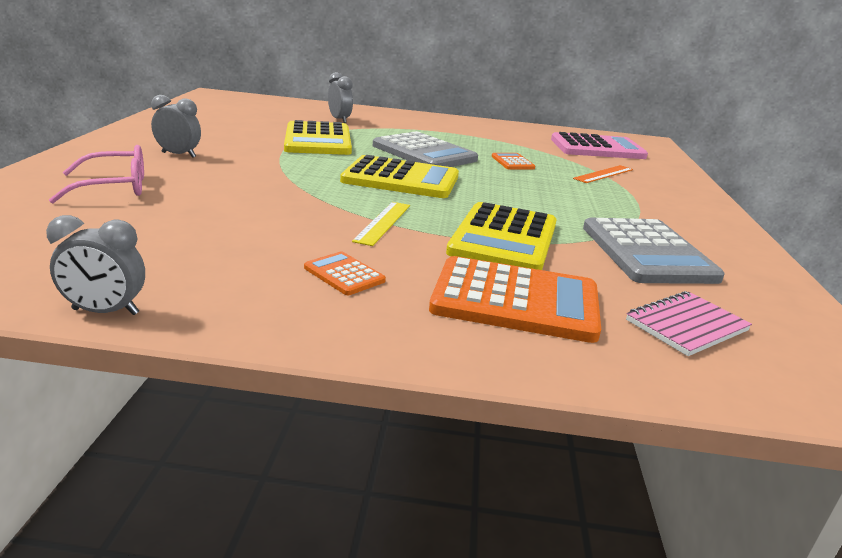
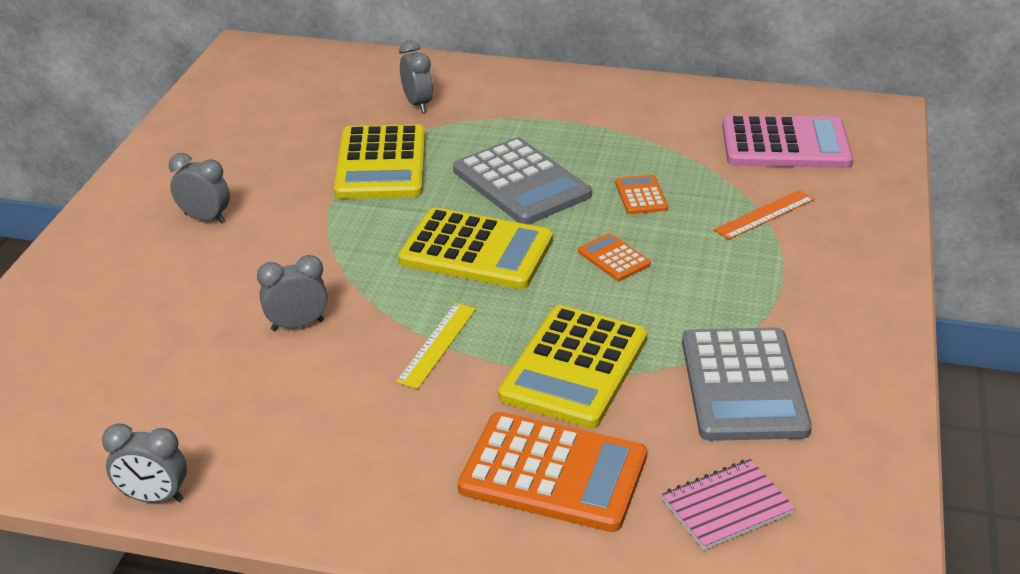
camera: 10 degrees right, 10 degrees up
pink glasses [49,145,144,203] -> none
orange calculator [304,251,386,295] -> orange calculator moved to [578,233,651,281]
none -> grey clock [257,255,328,331]

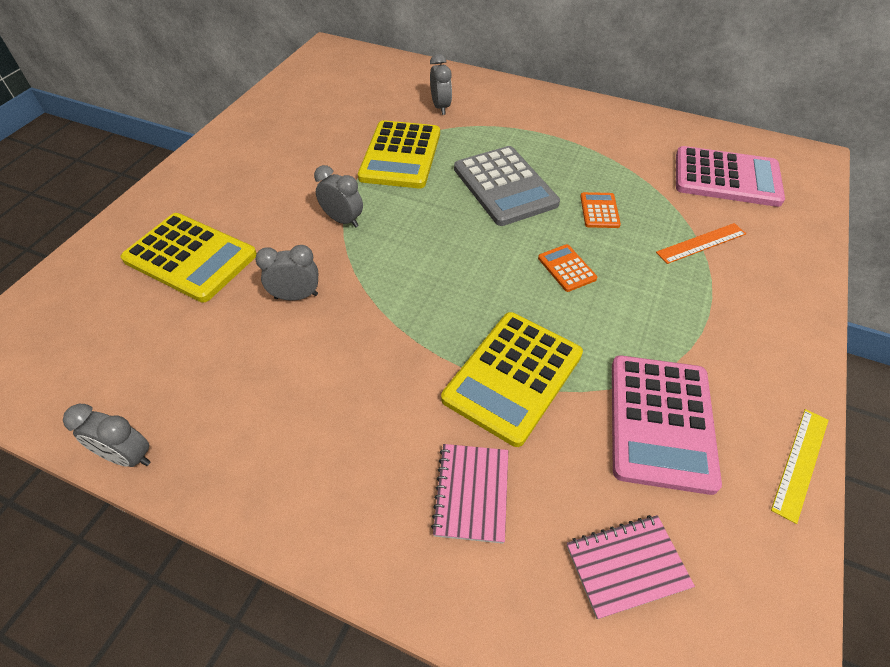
camera: 10 degrees right, 15 degrees up
grey clock [169,153,230,224] -> grey clock moved to [314,165,363,228]
yellow ruler [396,303,476,389] -> yellow ruler moved to [771,409,828,524]
yellow calculator [398,208,553,289] -> yellow calculator moved to [121,213,257,302]
orange calculator [458,412,647,532] -> pink notebook [431,444,508,544]
grey calculator [682,328,812,441] -> pink calculator [612,355,722,495]

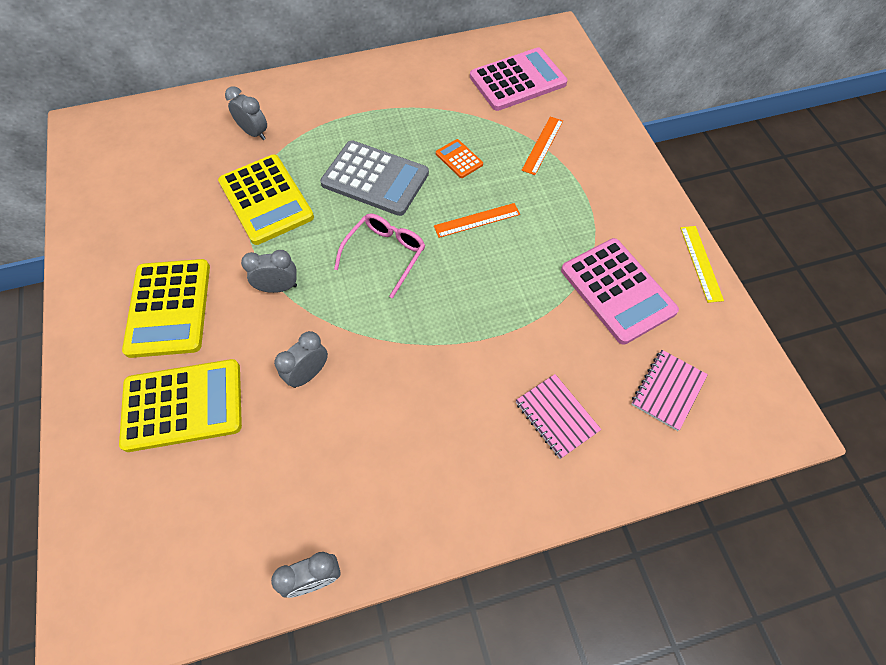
camera: 40 degrees left, 10 degrees up
yellow calculator [441,312,583,447] -> yellow calculator moved to [122,259,210,358]
orange calculator [538,244,597,292] -> orange ruler [434,203,520,238]
none -> pink glasses [334,213,425,299]

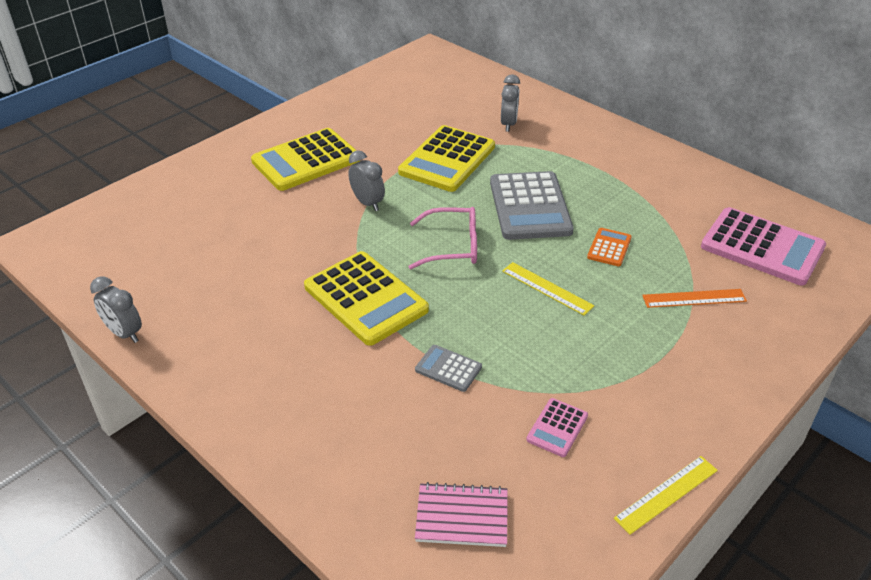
camera: 60 degrees right, 20 degrees down
yellow calculator [119,359,242,452] -> yellow calculator moved to [304,251,429,346]
grey clock [274,331,328,388] -> none
orange ruler [434,203,520,238] -> yellow ruler [502,262,594,316]
pink notebook [515,374,601,459] -> none
pink calculator [561,238,679,345] -> pink calculator [526,398,588,457], size x0.47
none -> grey calculator [415,345,482,392]

